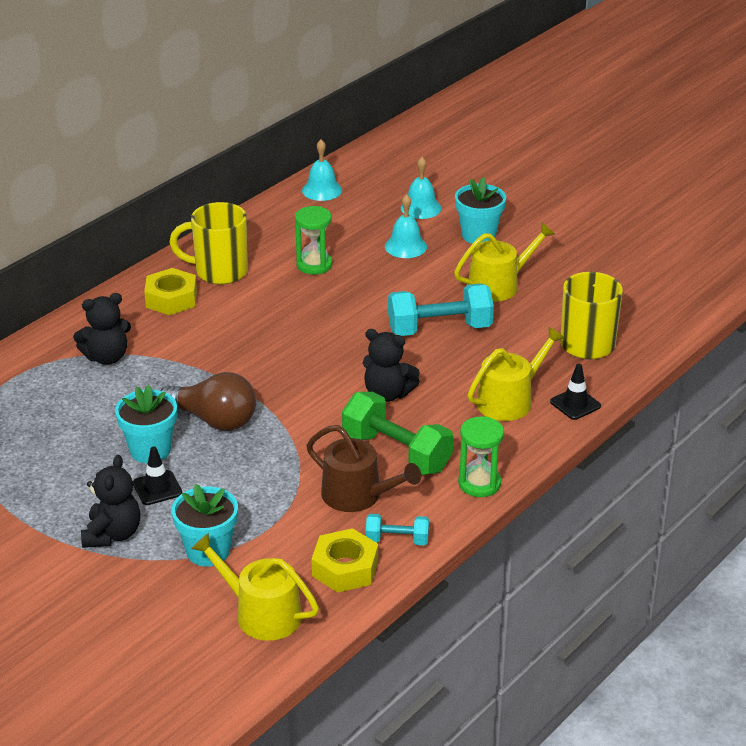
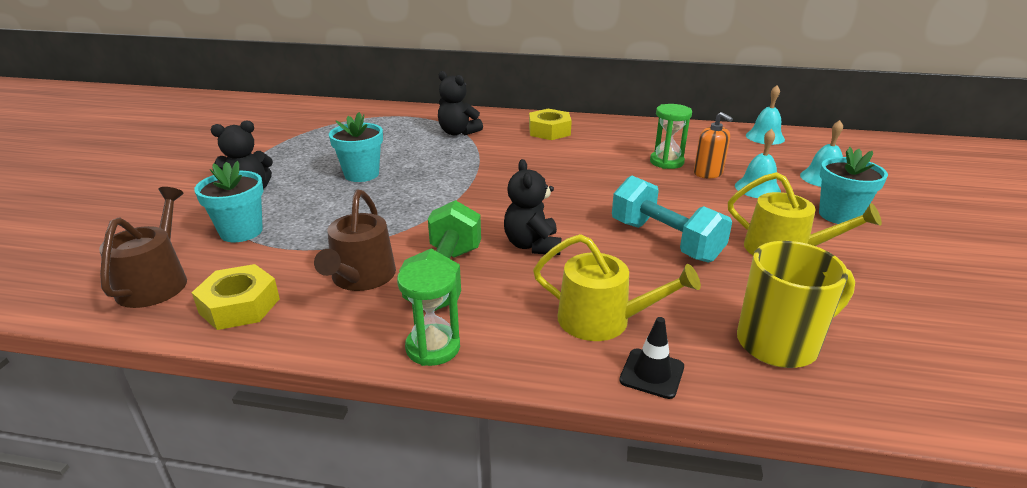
camera: 60 degrees right, 5 degrees down
black traffic cone [133,446,182,505] -> none
brown light bulb [160,372,256,431] -> none
yellow mug [169,202,248,285] -> none
yellow watering can [191,533,319,641] -> brown watering can [99,187,187,308]
turquoise dumbbell [366,514,429,545] -> none
none -> orange soap dispenser [694,112,733,179]

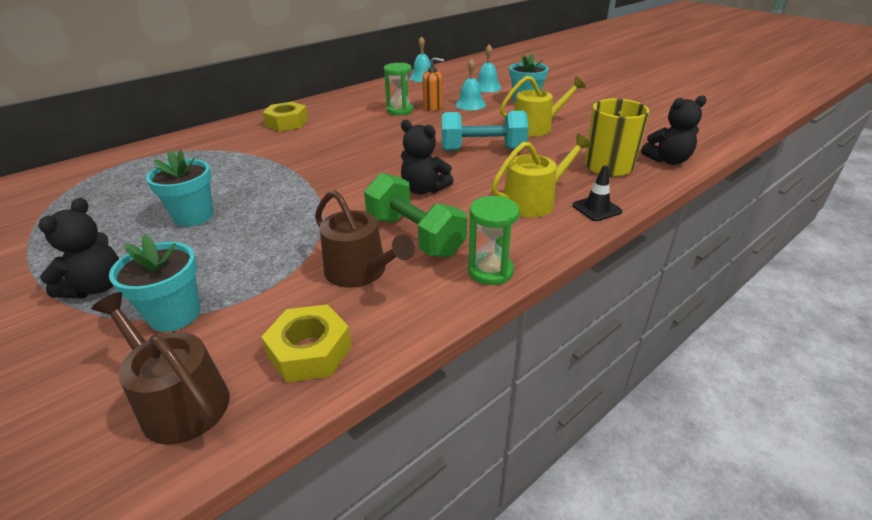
camera: 50 degrees left, 5 degrees up
black teddy bear [438,71,483,135] -> black teddy bear moved to [641,95,707,165]

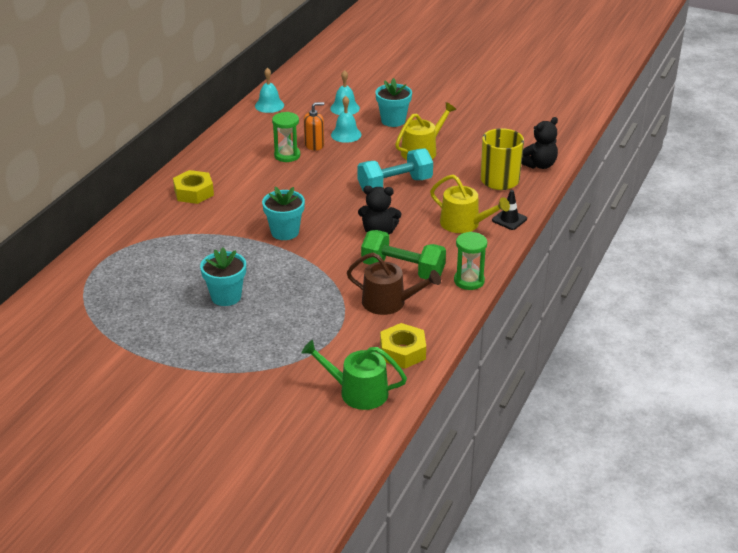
camera: 25 degrees left, 0 degrees up
black teddy bear [38,198,119,298] -> none
brown watering can [91,292,229,445] -> green watering can [302,340,407,410]
turquoise flower pot [109,234,200,332] -> turquoise flower pot moved to [262,187,305,240]
yellow watering can [491,134,592,217] -> yellow watering can turned 90 degrees clockwise [430,174,510,233]

